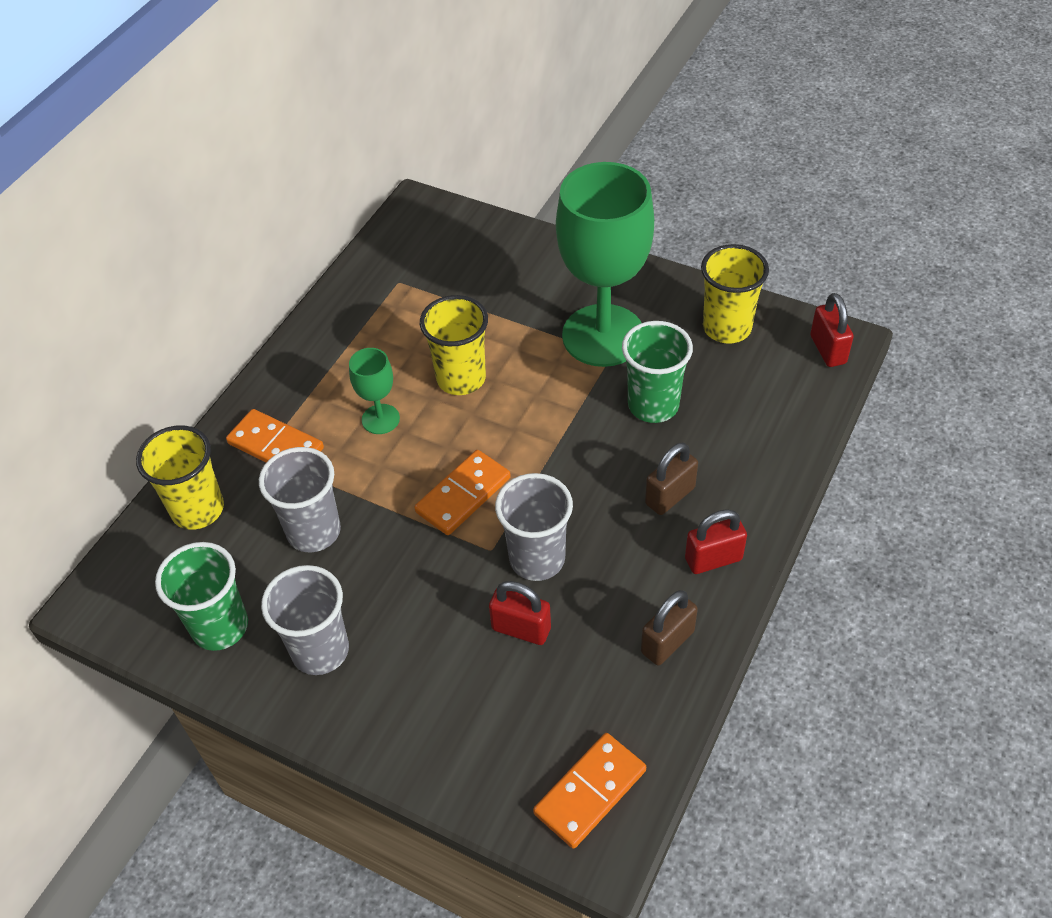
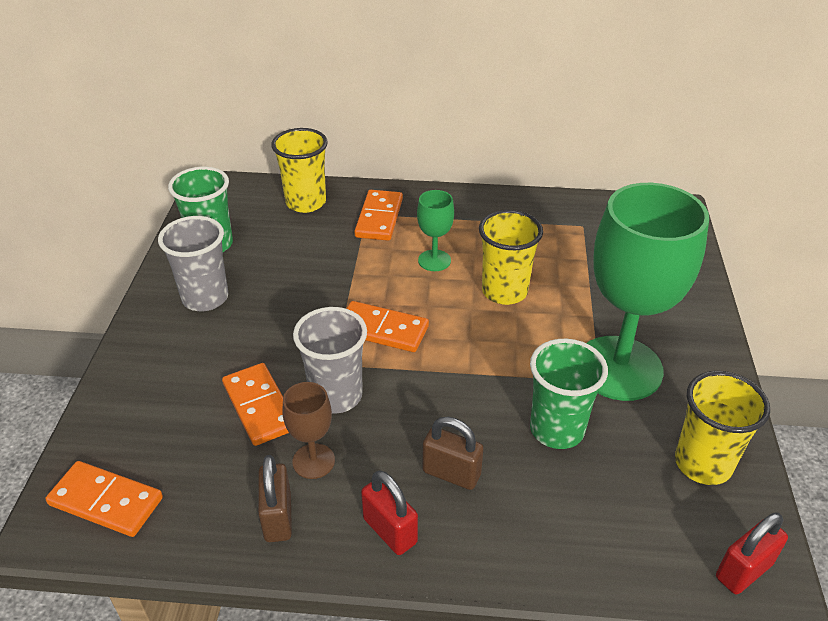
camera: 65 degrees right, 10 degrees down
grey cup [259,447,341,552] -> none
red padlock [489,581,551,645] -> orange domino [222,363,289,446]
brown padlock [641,590,698,666] -> brown padlock turned 60 degrees clockwise [258,455,292,542]
none -> brown goblet [282,382,335,479]

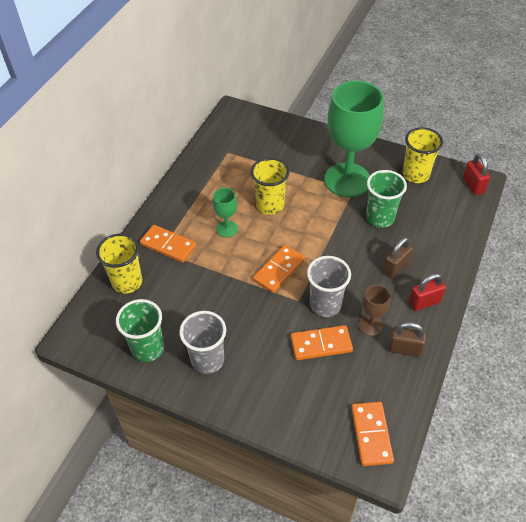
camera: 70 degrees left, 10 degrees up
orange domino [46,461,163,537] -> orange domino turned 45 degrees counterclockwise [351,402,394,466]

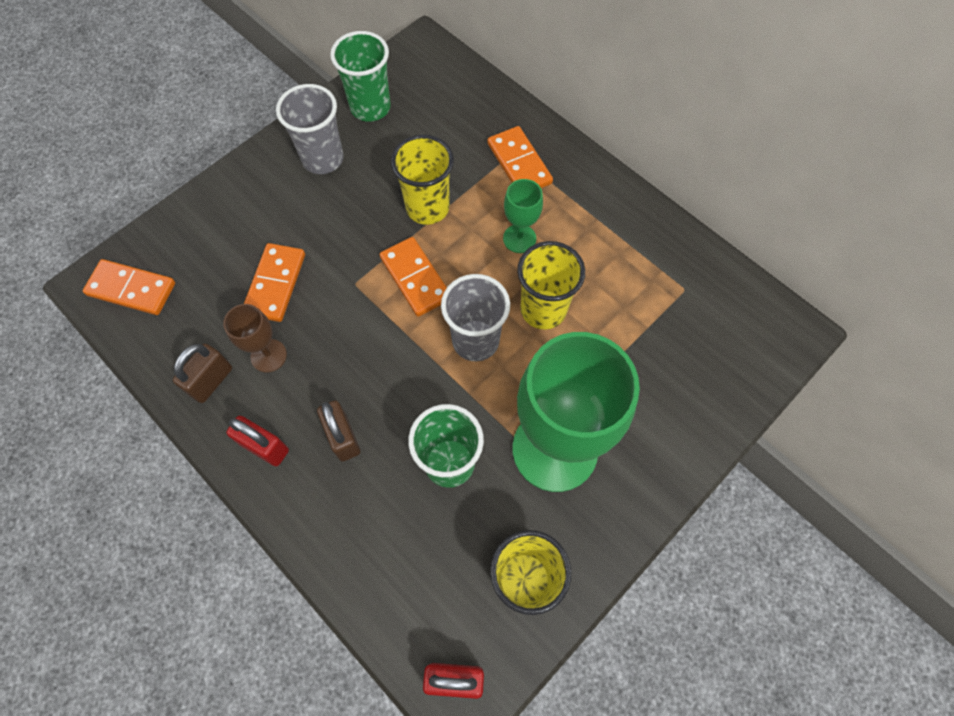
camera: 110 degrees right, 15 degrees up
yellow cup [96,233,142,294] -> yellow cup moved to [391,135,454,225]
orange domino [140,225,196,263] -> orange domino turned 75 degrees counterclockwise [487,126,553,188]
grey cup [307,256,351,317] -> grey cup moved to [441,274,510,361]
red padlock [409,274,446,311] -> red padlock turned 60 degrees counterclockwise [226,416,289,466]

